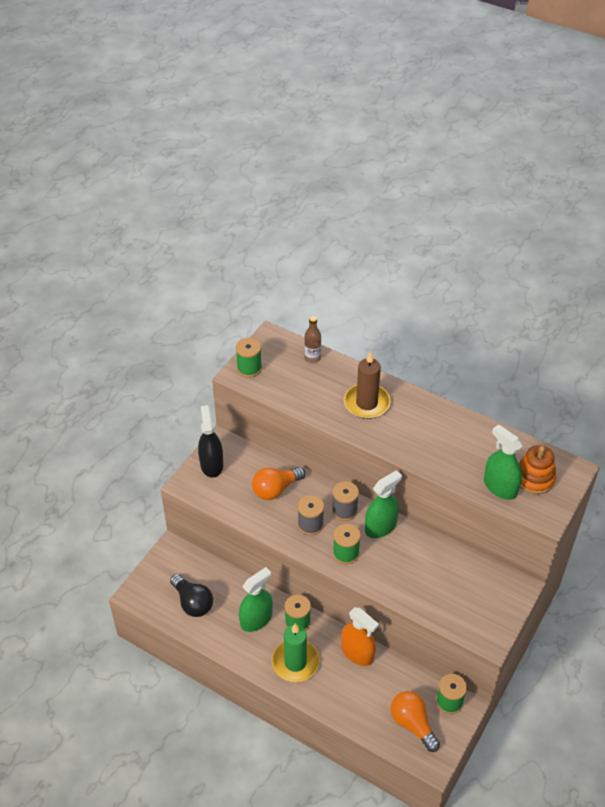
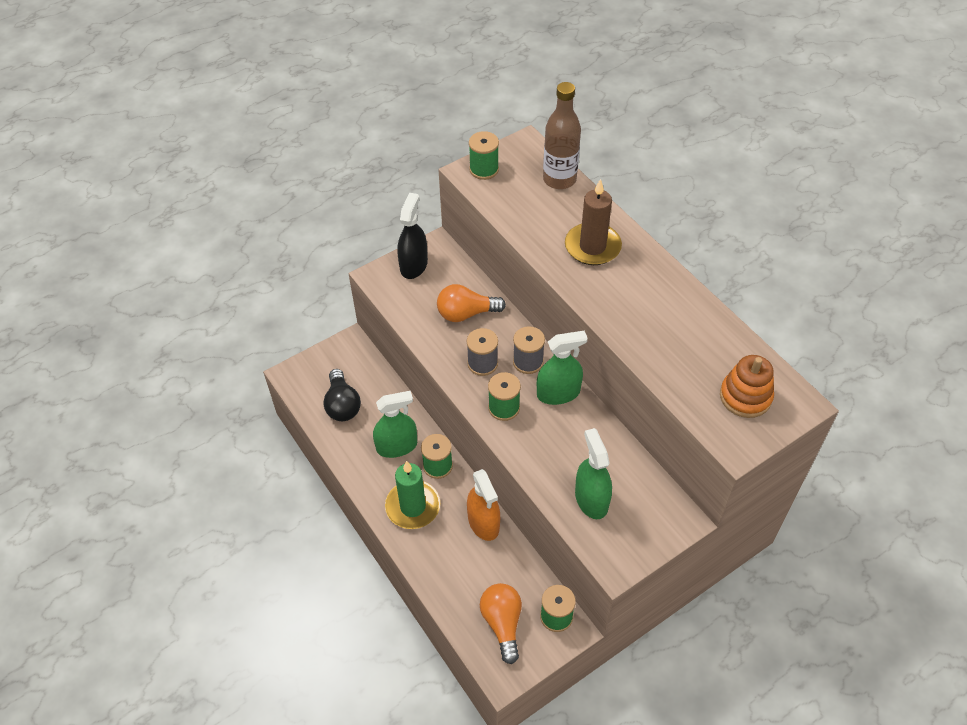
camera: 25 degrees right, 5 degrees up
brown bottle [304,316,321,363] -> brown bottle [543,82,581,189], size x1.72
green spray bottle [484,424,523,500] -> green spray bottle moved to [575,428,612,519]

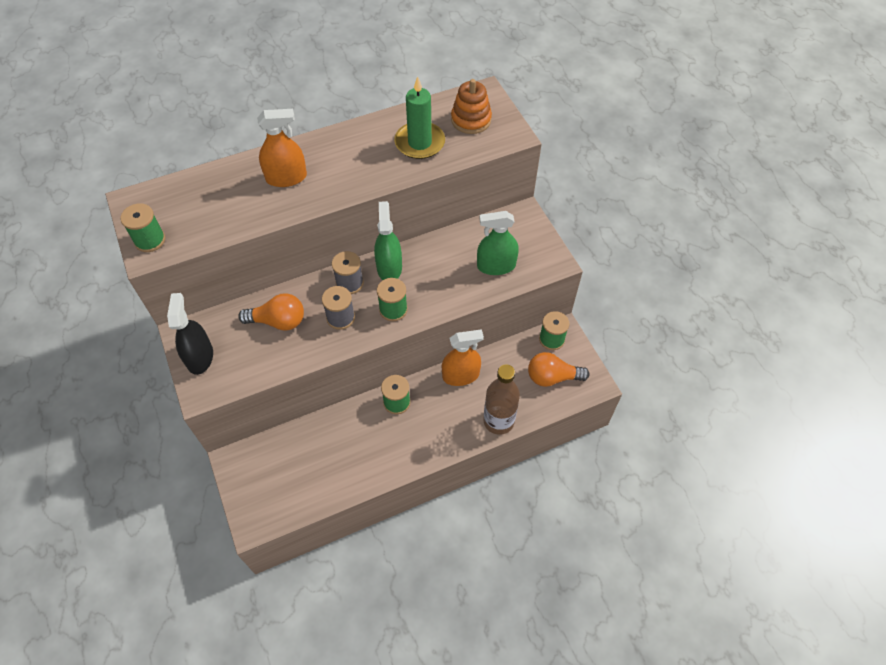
camera: 80 degrees left, 5 degrees up
black light bulb [323,369,361,421] -> none
green spray bottle [373,391,417,458] -> none
green candle [385,461,440,529] -> green candle moved to [394,76,445,159]
black spray bottle [397,193,428,279] -> black spray bottle turned 60 degrees clockwise [167,293,213,375]
orange light bulb [437,284,506,322] -> orange light bulb turned 90 degrees counterclockwise [238,293,304,331]
brown bottle [543,82,581,189] -> brown bottle moved to [483,364,520,435]
brown candle [565,179,622,265] -> orange spray bottle [257,109,307,187]

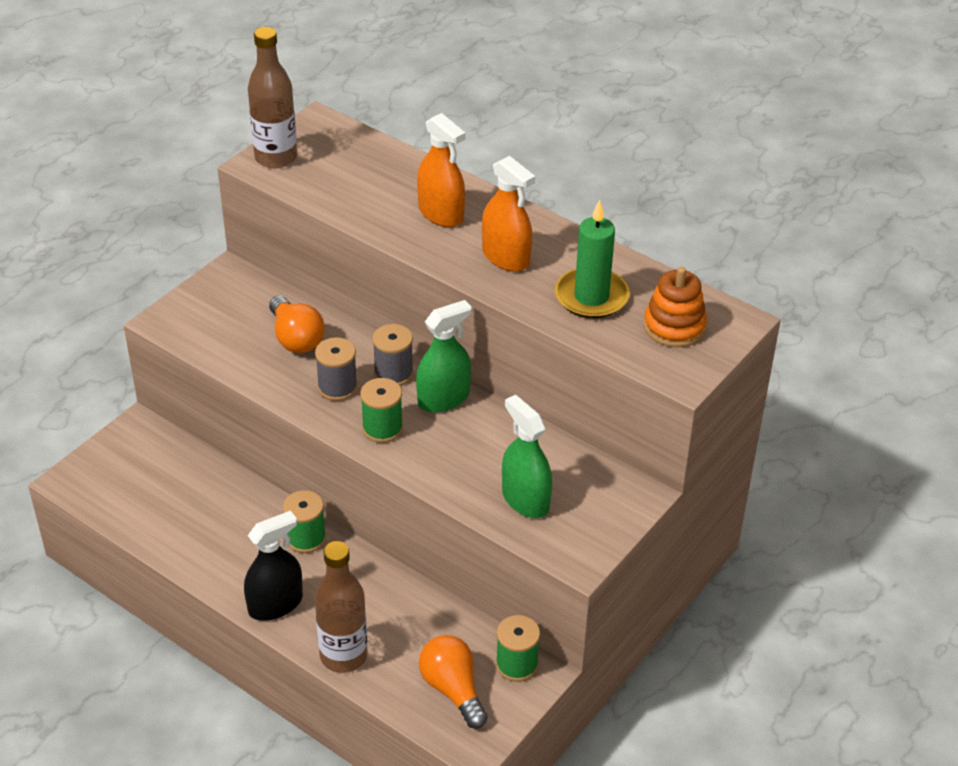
camera: 60 degrees right, 15 degrees down
green spool [121,203,165,252] -> brown bottle [248,27,297,168]
black spray bottle [167,293,213,375] -> black spray bottle moved to [244,510,303,621]
orange spray bottle [442,329,484,386] -> orange spray bottle moved to [482,156,535,272]

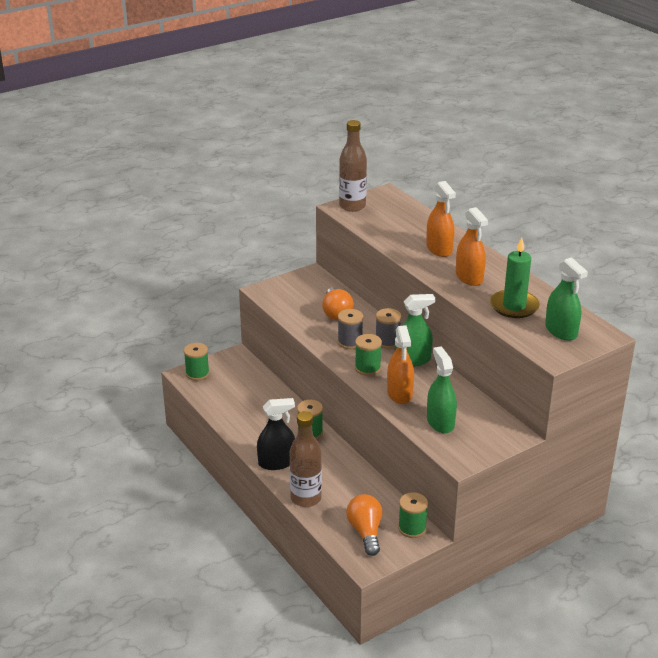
camera: 20 degrees right, 10 degrees down
orange stacking toy [644,267,707,347] -> green spray bottle [545,257,588,341]
none -> green spool [184,343,210,381]
none -> orange spray bottle [387,325,414,404]

